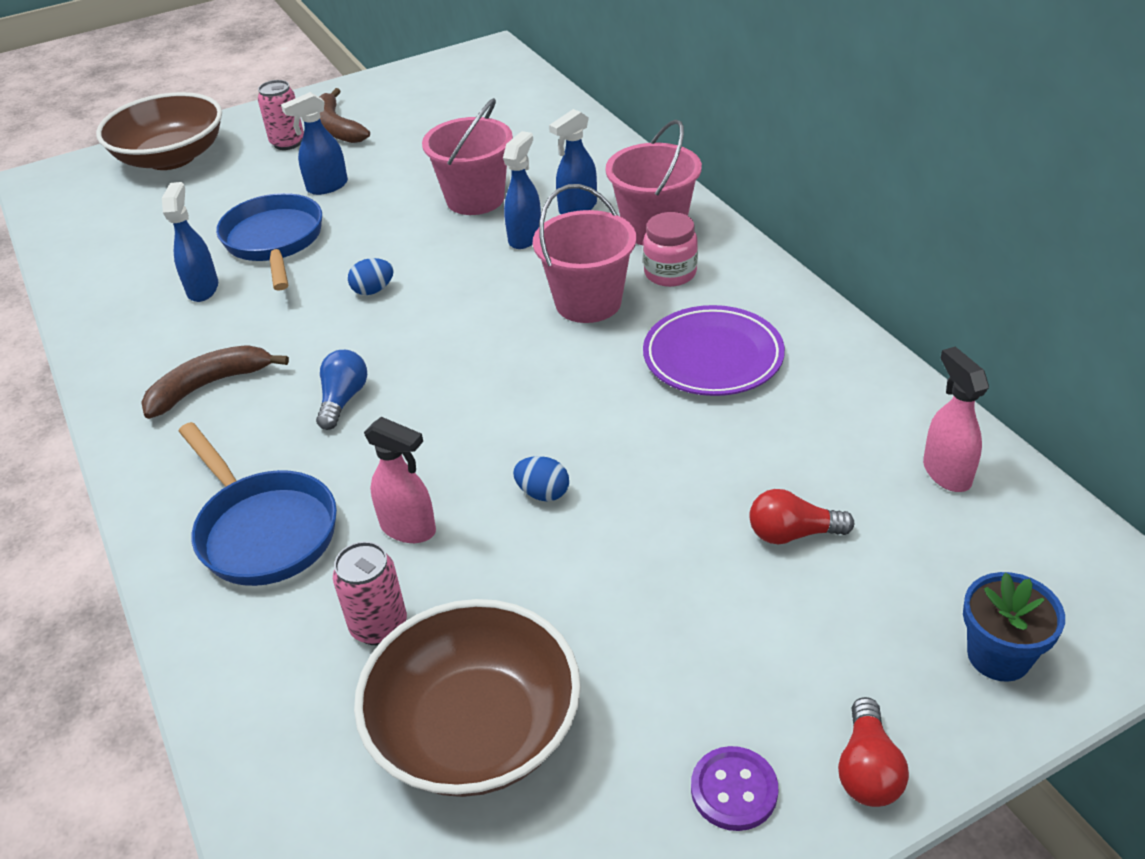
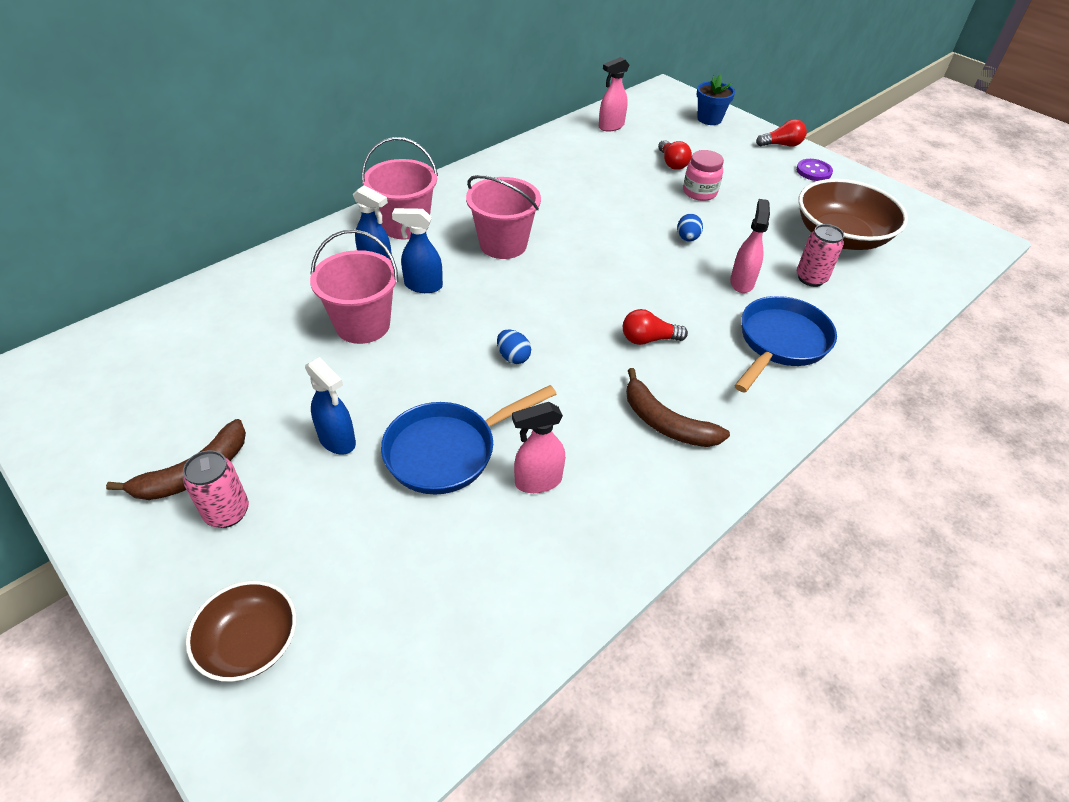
camera: 110 degrees left, 5 degrees up
brown bowl [96,92,222,170] -> brown bowl [186,581,297,682], size x0.59
blue spray bottle [162,182,218,302] -> pink spray bottle [512,402,565,493]
blue light bulb [316,350,367,430] -> red light bulb [623,309,688,345]
pink jar [643,212,698,287] -> pink jar moved to [683,150,724,201]
purple plate [643,305,785,396] -> none

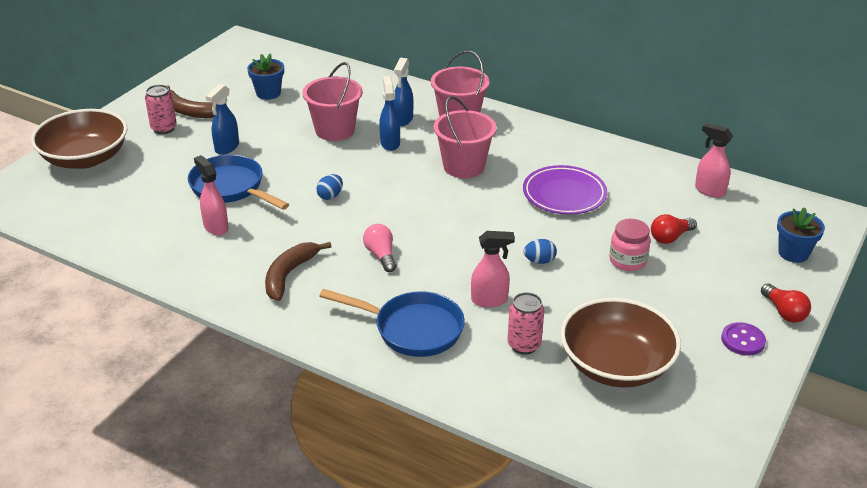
camera: 75 degrees right, 10 degrees down
brown bowl [186,581,297,682] -> brown bowl [31,109,127,169], size x1.69
red light bulb [623,309,688,345] -> pink light bulb [363,224,397,272]
none -> blue flower pot [247,53,284,100]
none -> purple plate [523,165,607,215]

